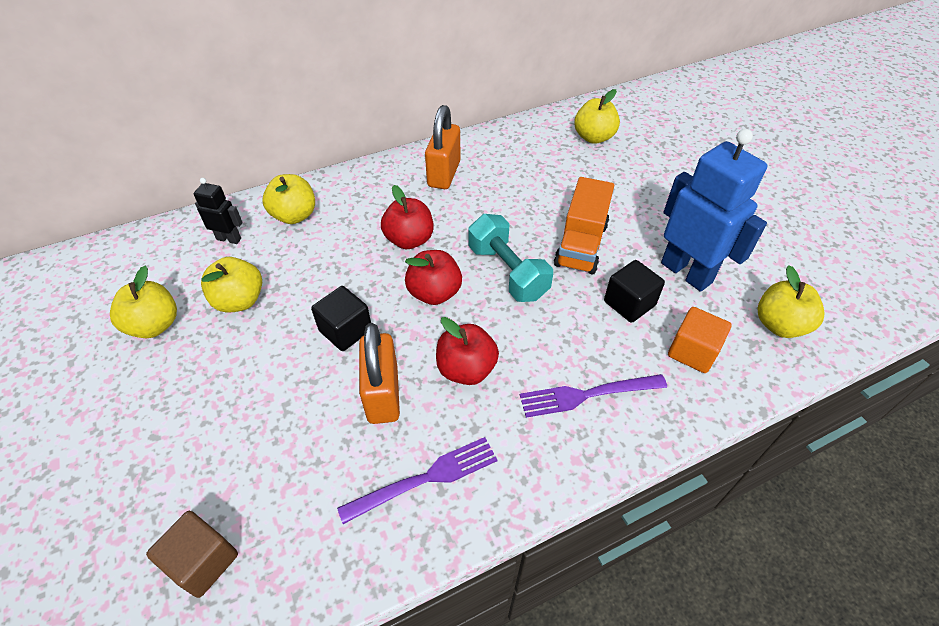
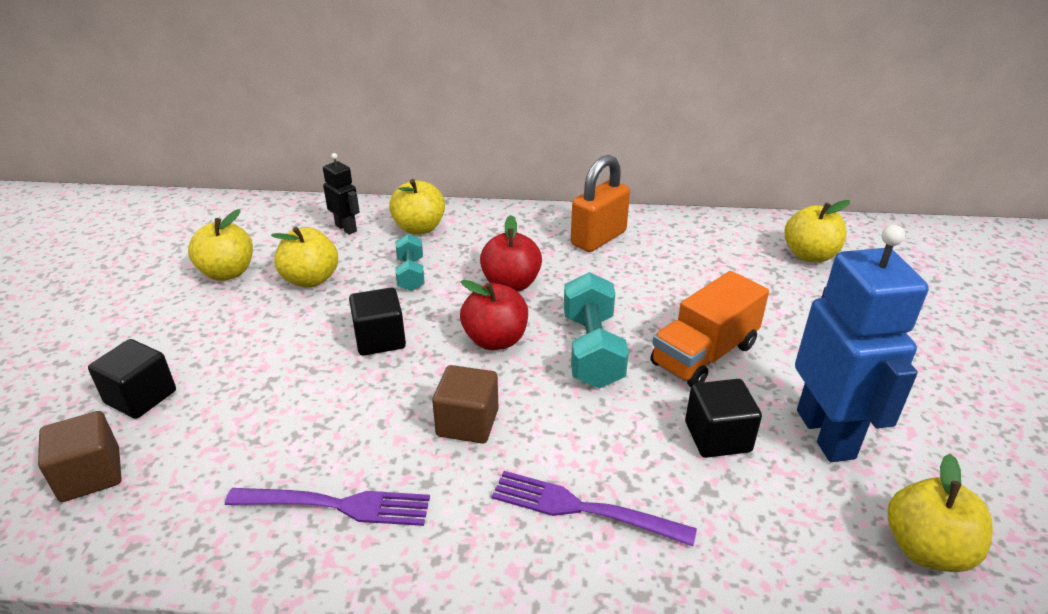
camera: 30 degrees right, 15 degrees down
orange padlock [359,323,400,424] -> none
red apple [436,317,499,385] -> brown cube [432,365,499,443]
orange cube [668,307,732,373] -> none
none -> black cube [88,339,176,419]
none -> turquoise dumbbell [396,234,425,291]

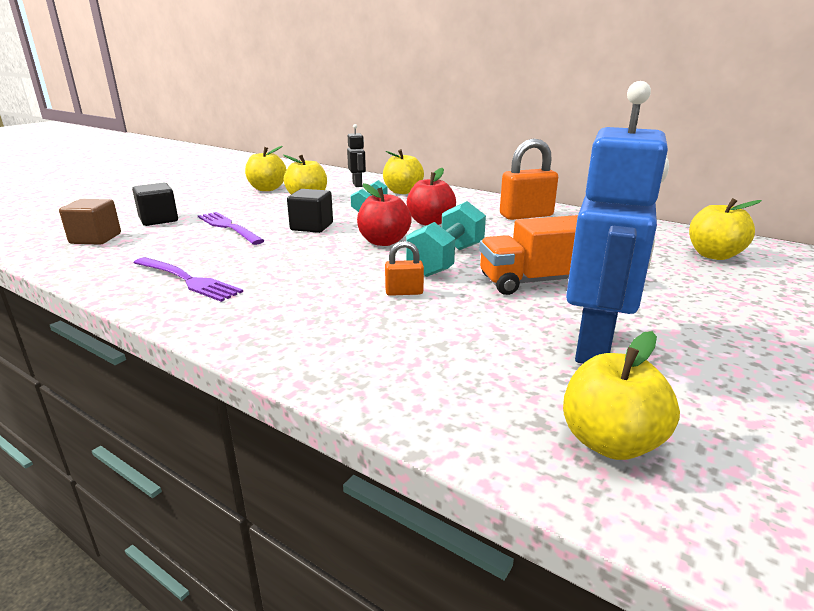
camera: 30 degrees right, 10 degrees down
brown cube [432,365,499,443] -> none
purple fork [492,471,697,546] -> purple fork moved to [198,212,265,245]
black cube [685,379,762,458] -> none
none -> orange padlock [385,241,424,296]

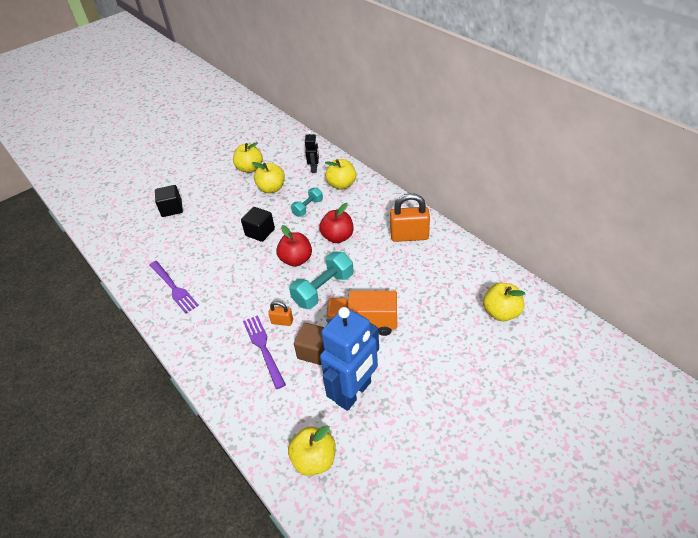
camera: 20 degrees right, 20 degrees up
brown cube [59,199,121,245] -> brown cube moved to [294,323,325,365]
purple fork [198,212,265,245] -> purple fork moved to [243,315,286,389]

